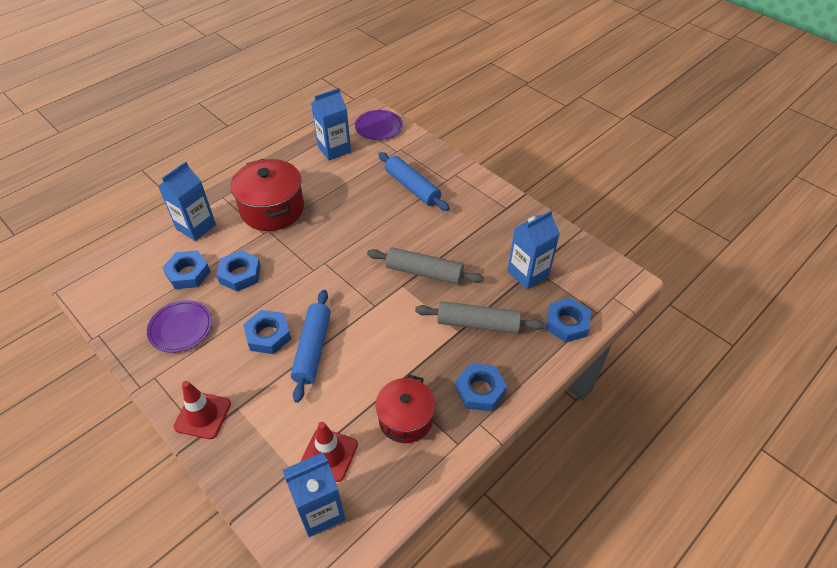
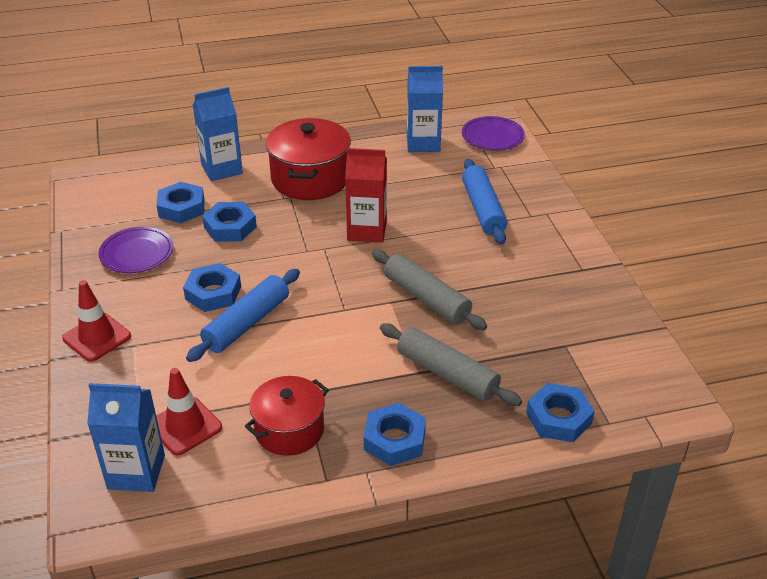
camera: 30 degrees right, 10 degrees down
blue carton [507,210,560,289] -> none
none -> red carton [345,148,387,243]

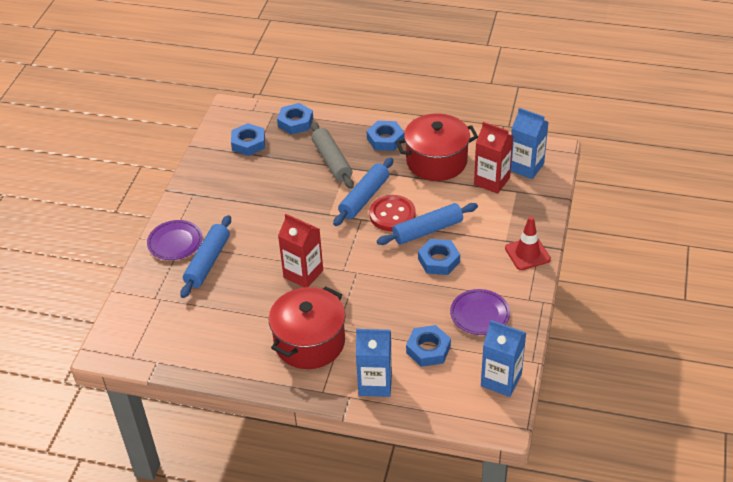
camera: 150 degrees left, 5 degrees up
red traffic cone [156,368,222,455] -> red carton [474,122,513,194]
blue nut [202,202,257,242] -> blue nut moved to [231,123,265,156]
red pot [245,376,329,456] -> red pot [396,113,478,181], size x1.51
grey rolling pin [372,250,487,330] -> none
blue carton [407,66,443,152] -> blue carton moved to [481,320,526,397]
purple plate [462,116,525,151] -> purple plate moved to [147,220,203,260]
none -> blue rolling pin [333,158,393,226]
none -> red button [369,195,416,231]

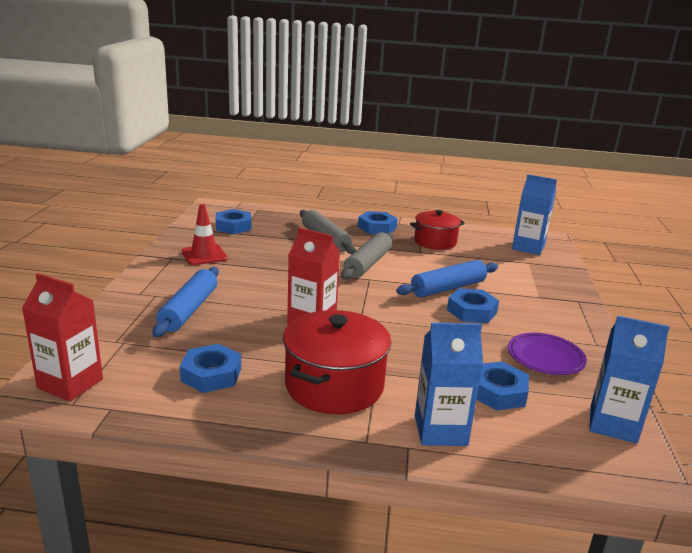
camera: 10 degrees left, 20 degrees down
purple plate [147,220,203,260] -> none
blue nut [277,103,313,135] -> blue nut moved to [179,344,241,393]
blue rolling pin [333,158,393,226] -> grey rolling pin [341,232,393,280]
red button [369,195,416,231] -> none
red pot [396,113,478,181] -> red pot [410,210,465,250], size x0.66
red carton [474,122,513,194] -> red carton moved to [22,273,103,401]
red traffic cone [505,216,551,270] -> red traffic cone moved to [182,204,228,265]

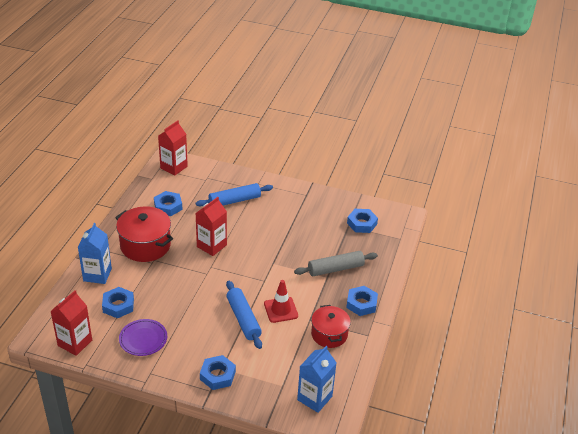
camera: 100 degrees right, 15 degrees up
blue rolling pin [152,267,219,337] -> blue rolling pin turned 45 degrees counterclockwise [196,183,273,206]
red traffic cone [182,204,228,265] -> red traffic cone moved to [264,280,298,323]
grey rolling pin [341,232,393,280] -> none
blue nut [447,288,499,323] -> blue nut moved to [200,355,236,390]
blue carton [589,315,670,444] -> red carton [50,290,92,356]

